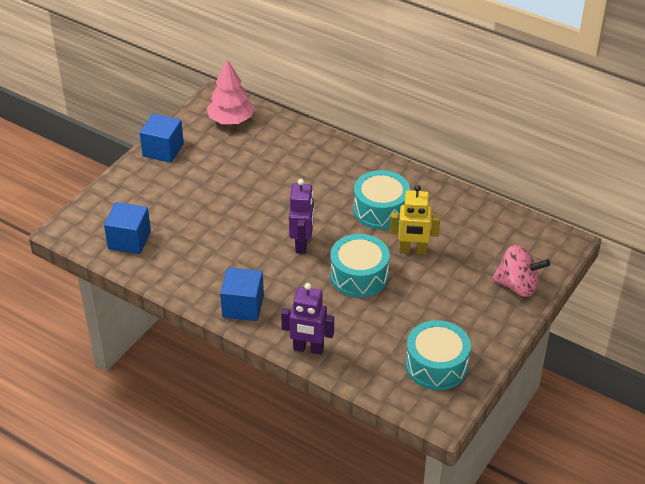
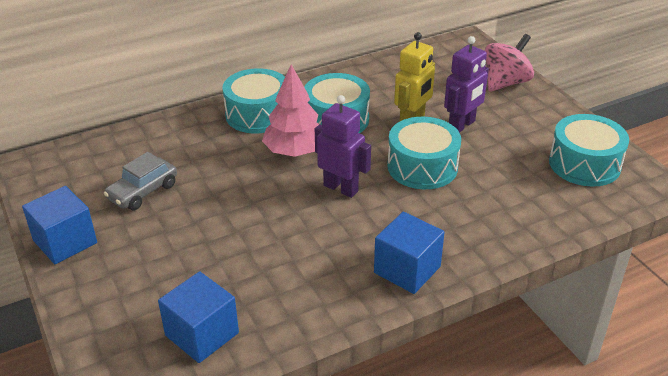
camera: 60 degrees left, 5 degrees down
pink tree [207,59,254,124] -> pink tree moved to [262,64,320,157]
purple robot [281,283,334,355] -> purple robot moved to [444,36,489,133]
none -> grey car [104,152,177,210]
none -> turquoise drum [222,68,285,134]

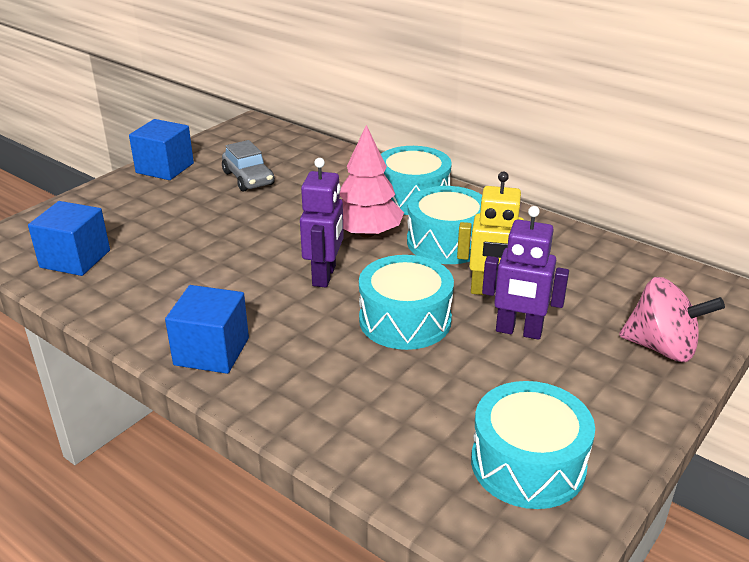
camera: 65 degrees right, 5 degrees down
grey car [104,152,177,210] -> grey car turned 135 degrees counterclockwise [222,140,275,192]

